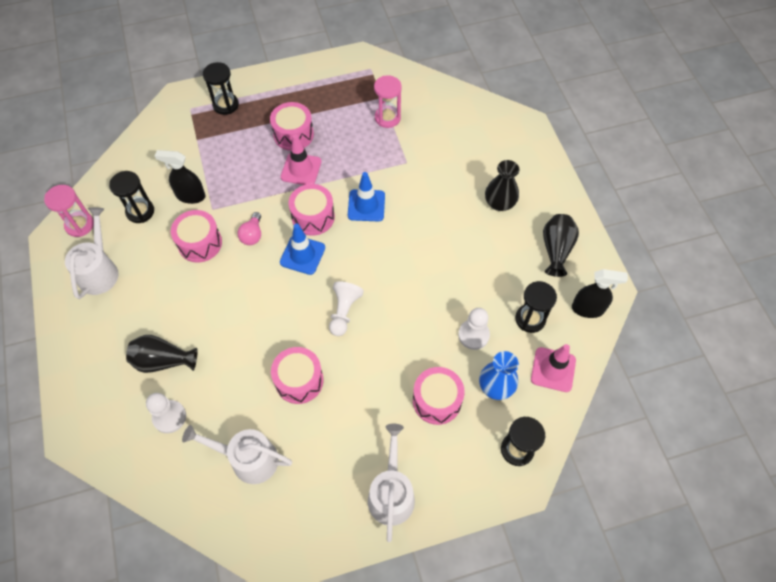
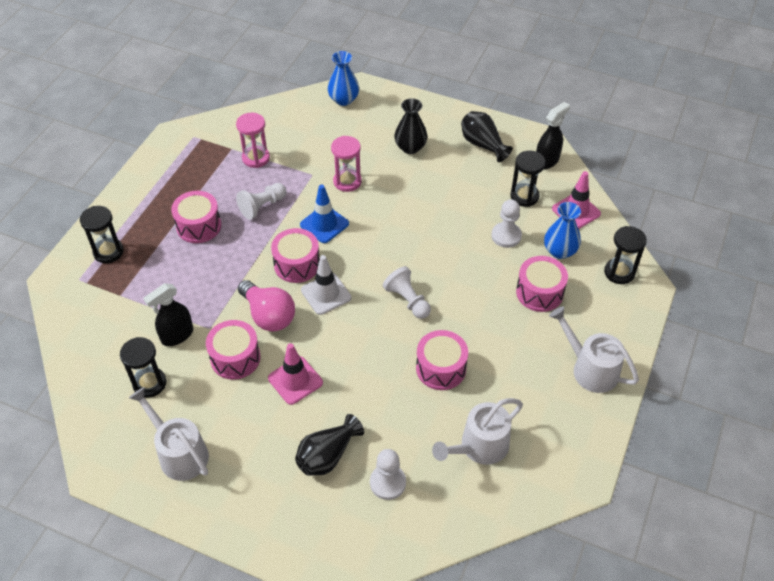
camera: 50 degrees left, 10 degrees down
pink hourglass [44,185,94,237] -> pink hourglass moved to [331,136,362,192]
pink light bulb [238,212,261,245] -> pink light bulb [238,280,295,332], size x1.70
blue traffic cone [280,224,325,275] -> white traffic cone [301,255,351,315]
pink traffic cone [281,134,321,185] -> pink traffic cone moved to [268,343,323,405]
none -> white pawn [236,183,286,220]
none -> blue vase [328,51,359,106]

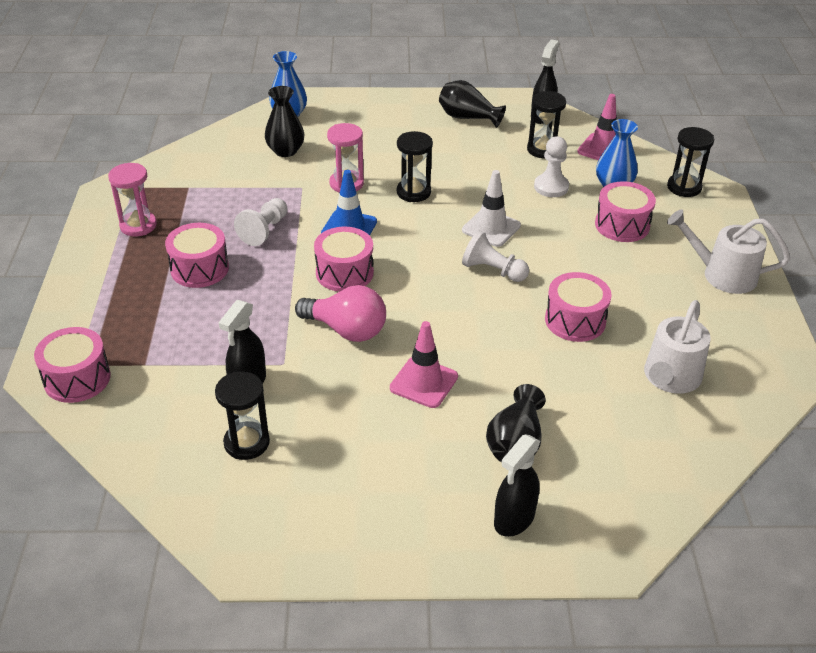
camera: 25 degrees left, 10 degrees down
black hourglass [80,206,124,263] -> black hourglass moved to [397,131,433,202]
white watering can [129,387,209,481] -> none
pink drum [206,320,261,380] -> pink drum moved to [34,327,111,403]
pink hourglass [236,113,270,168] -> pink hourglass moved to [108,163,157,236]
white traffic cone [301,255,351,315] -> white traffic cone moved to [462,170,521,247]
white pawn [370,449,406,500] -> none
black vase [394,98,428,154] -> black vase moved to [265,86,304,157]
none -> black spray bottle [494,435,540,537]

